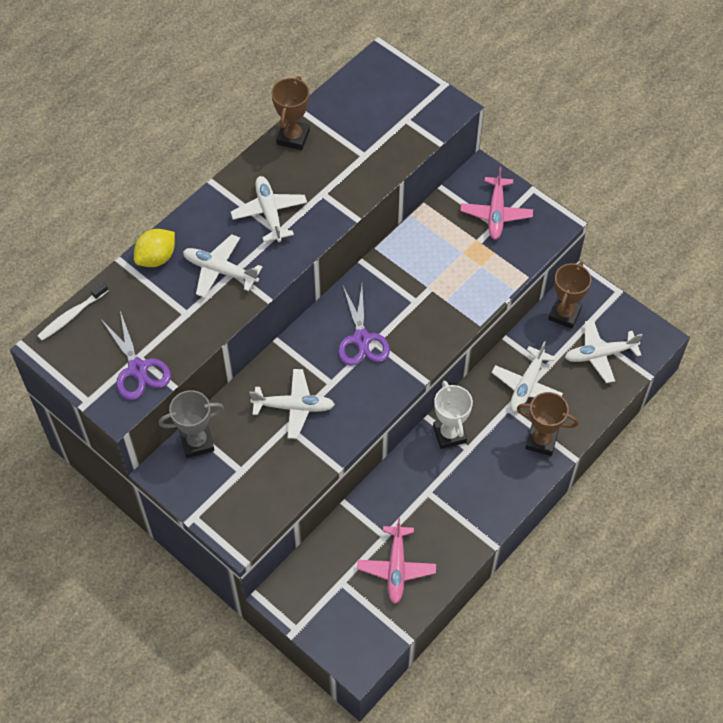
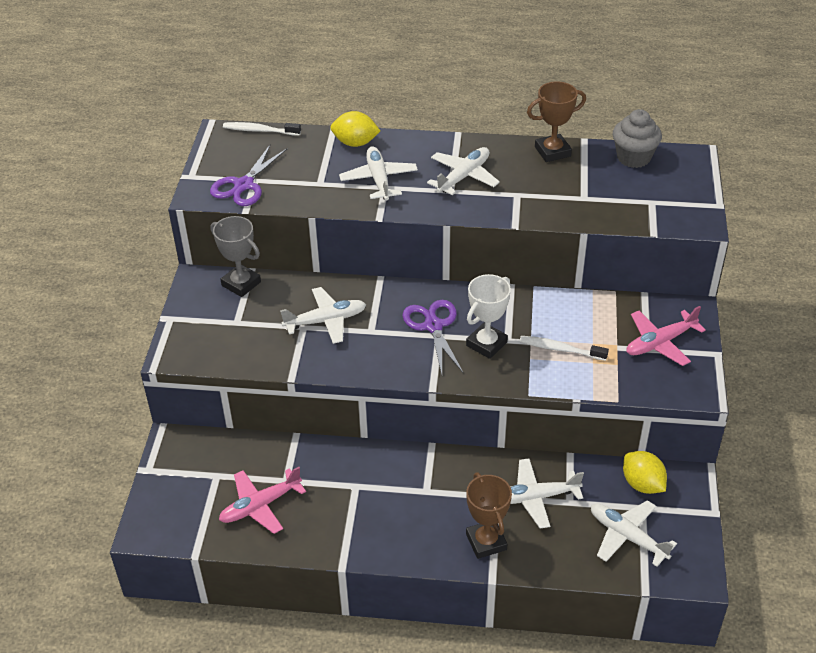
camera: 55 degrees right, 15 degrees down
white plane [250,369,335,439] -> white plane turned 75 degrees counterclockwise [280,287,366,344]
purple scissors [338,285,390,366] -> purple scissors turned 120 degrees clockwise [402,300,464,375]
white trophy [433,381,473,449] -> white trophy moved to [466,274,511,359]
brown trophy [548,261,591,329] -> yellow lemon [623,451,667,494]
none -> white toothbrush [520,336,609,361]
none -> grey cupcake [613,109,662,168]

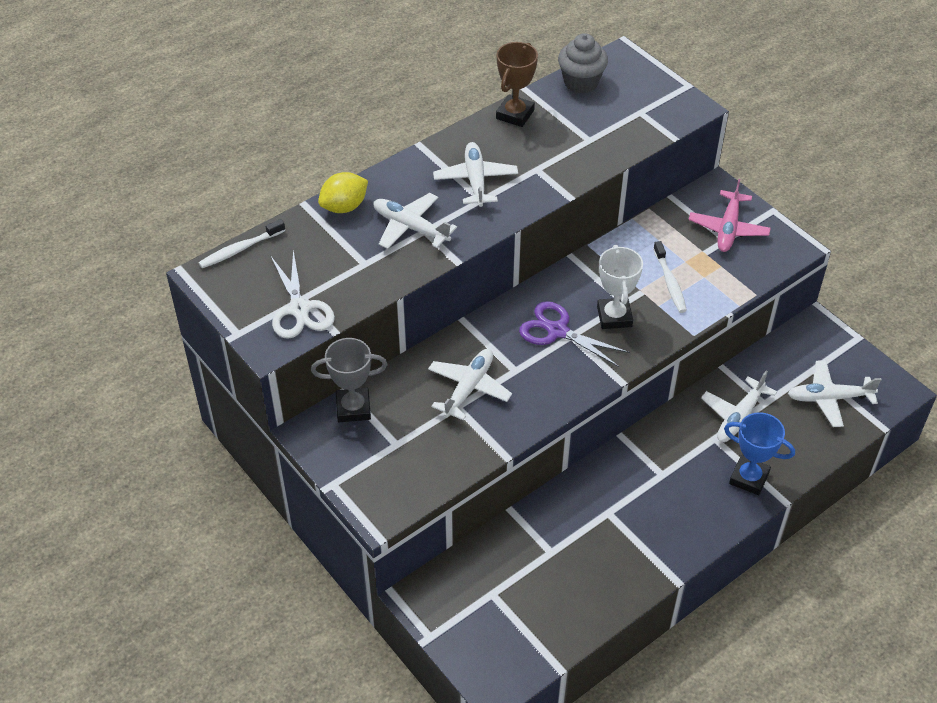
camera: 45 degrees left, 5 degrees up
purple scissors [210,144,288,206] -> white scissors [270,250,335,339]
pink plane [219,467,306,534] -> none
brown trophy [466,472,512,559] -> blue trophy [724,412,795,495]
white toothbrush [520,336,609,361] -> white toothbrush turned 75 degrees counterclockwise [653,241,687,313]
yellow lemon [623,451,667,494] -> none

